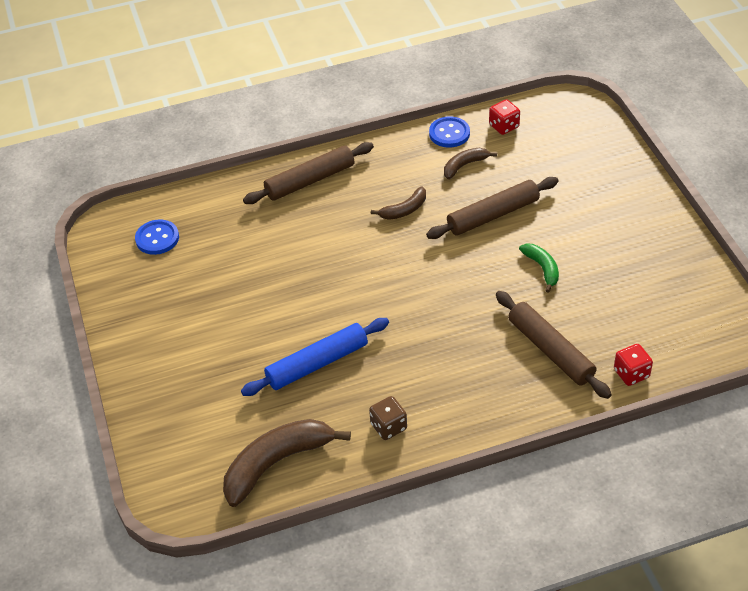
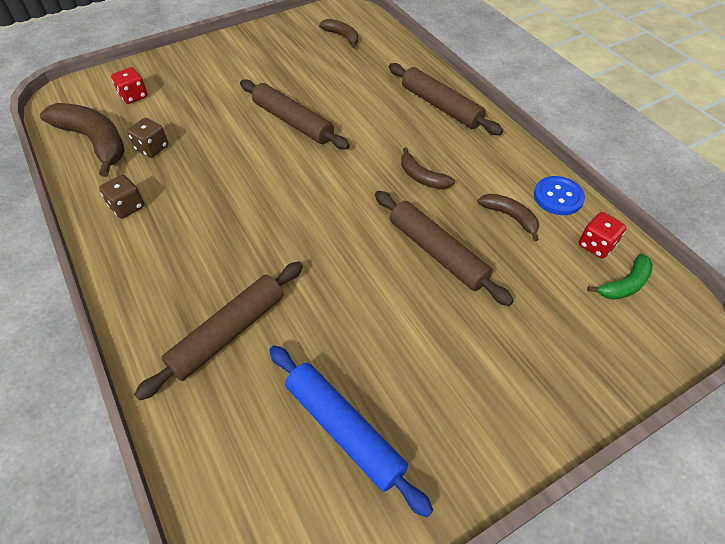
camera: 75 degrees right, 5 degrees up
blue button [135,219,179,255] -> brown banana [319,19,358,48]
blue rolling pin [241,318,389,396] -> blue rolling pin moved to [269,345,433,517]
green banana [519,243,559,293] -> green banana moved to [587,254,653,300]
red dice [614,344,653,386] -> red dice moved to [111,67,148,104]
none -> brown dice [127,118,168,158]
none -> brown rolling pin [240,79,350,150]

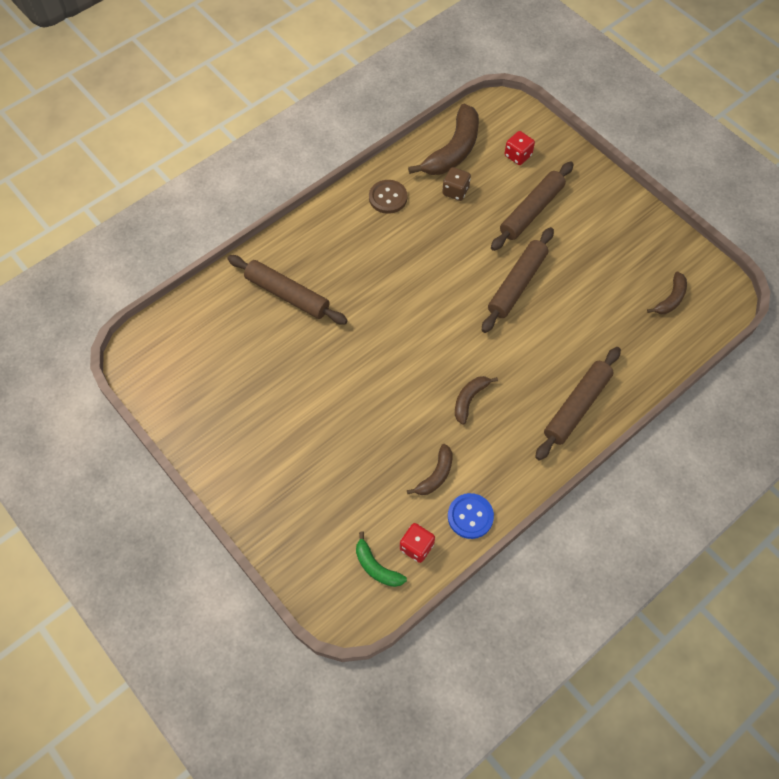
camera: 80 degrees right, 10 degrees up
brown dice [99,174,144,219] -> brown button [369,180,407,214]
blue rolling pin [269,345,433,517] -> none
brown rolling pin [375,191,514,306] -> brown rolling pin moved to [491,162,574,251]

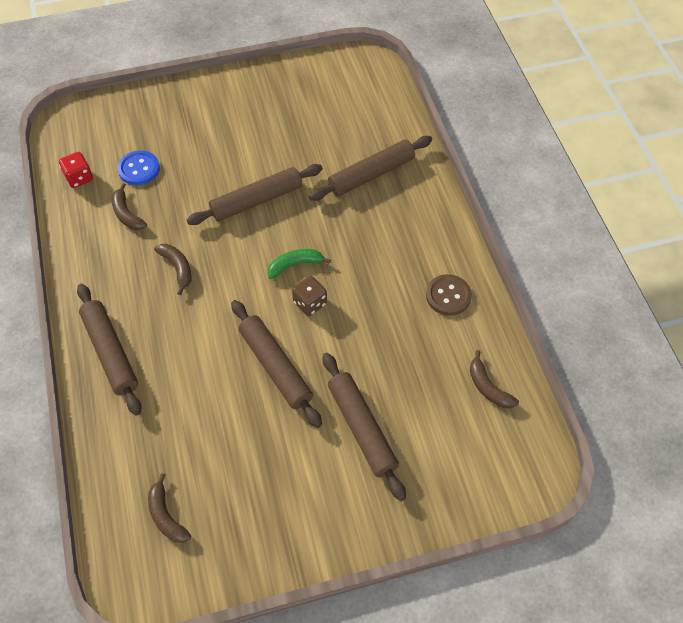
camera: 115 degrees right, 5 degrees down
green banana [356,531,407,587] -> green banana moved to [267,249,331,279]
brown banana [408,104,479,175] -> brown banana [470,350,519,408], size x0.53
brown dice [442,167,471,201] -> brown dice moved to [292,276,327,316]
blue button [448,493,494,539] -> blue button moved to [117,150,160,185]
red dice [504,131,535,165] -> none
none -> brown rolling pin [187,164,323,225]

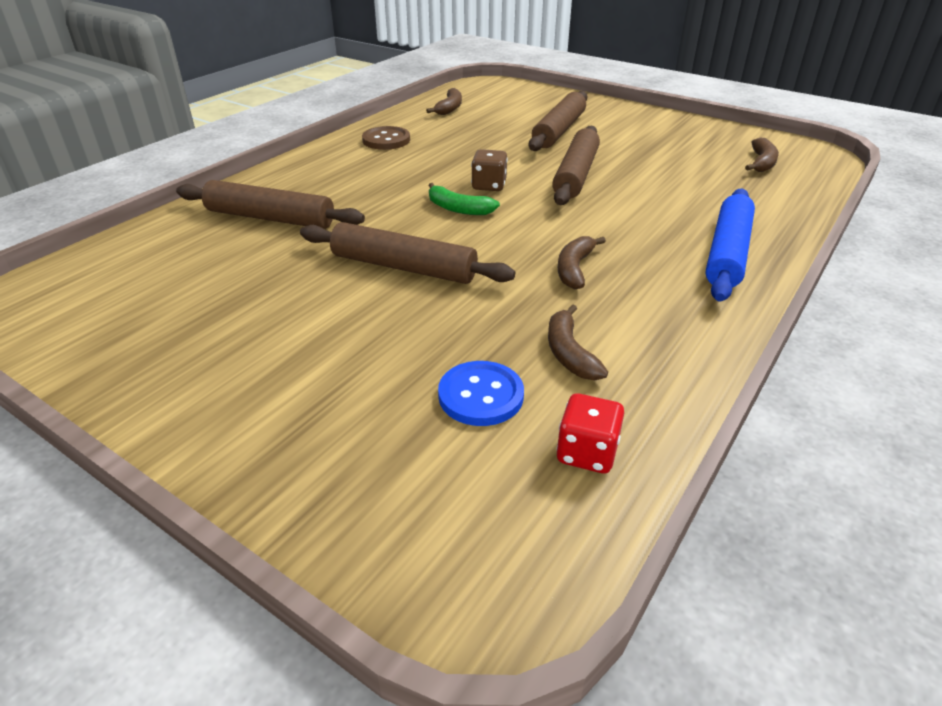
camera: 130 degrees left, 20 degrees down
brown rolling pin [77,284,142,416] -> blue rolling pin [705,189,755,301]
brown banana [112,183,147,230] -> brown banana turned 150 degrees clockwise [548,304,608,380]

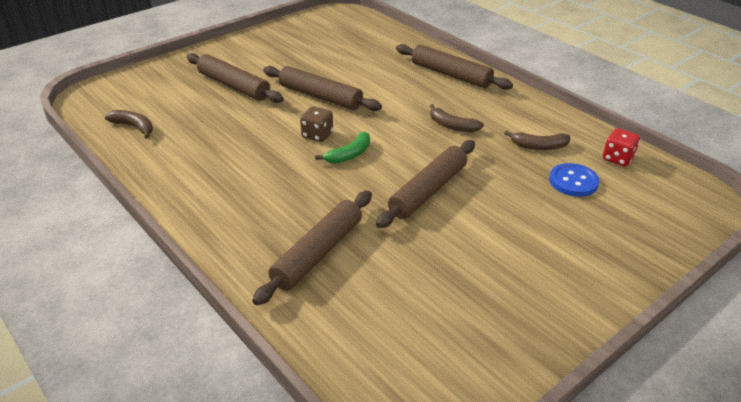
camera: 75 degrees left, 0 degrees up
brown button [362,126,410,150] -> none
blue rolling pin [705,189,755,301] -> brown rolling pin [396,44,513,90]
brown banana [745,138,779,172] -> none

